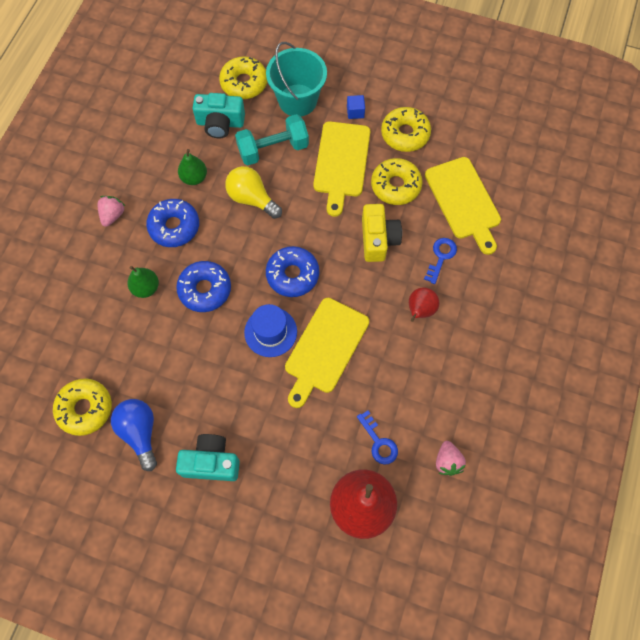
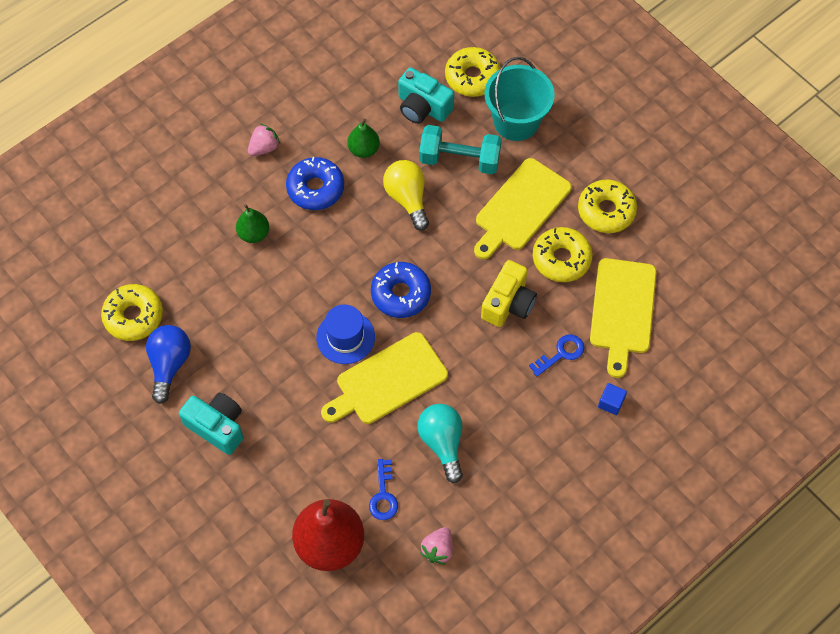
camera: 30 degrees right, 5 degrees down
blue donut [176,261,231,312] -> none
blue cube [347,95,365,119] -> blue cube moved to [598,383,627,415]
red pear [409,287,440,322] -> none
none -> turquoise light bulb [417,404,463,483]

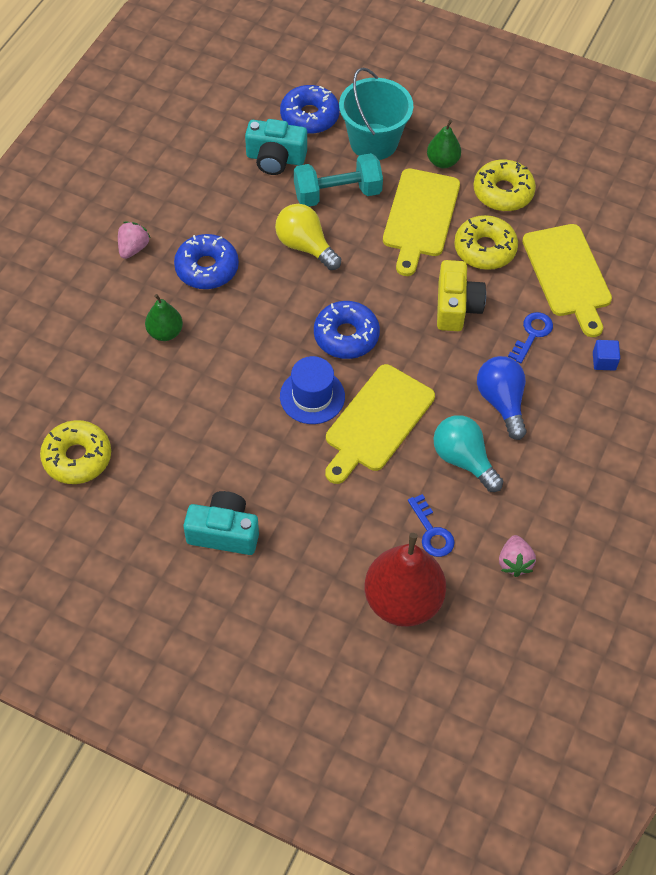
camera: 25 degrees left, 5 degrees down
blue light bulb [146,325,191,404] -> blue light bulb moved to [477,356,526,440]
green pear [347,119,380,158] -> green pear moved to [427,120,461,168]
yellow donut [445,47,501,97] -> blue donut [280,85,340,134]

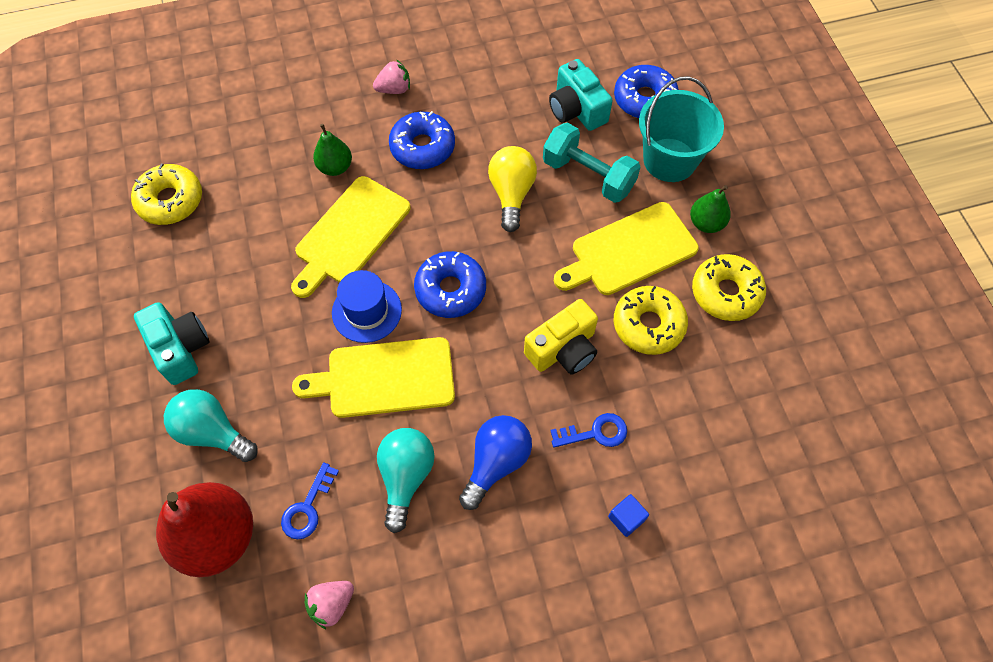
camera: 50 degrees right, 5 degrees up
yellow cutting board [522,224,612,337] -> yellow cutting board moved to [291,176,411,298]
none -> turquoise light bulb [164,389,258,462]

